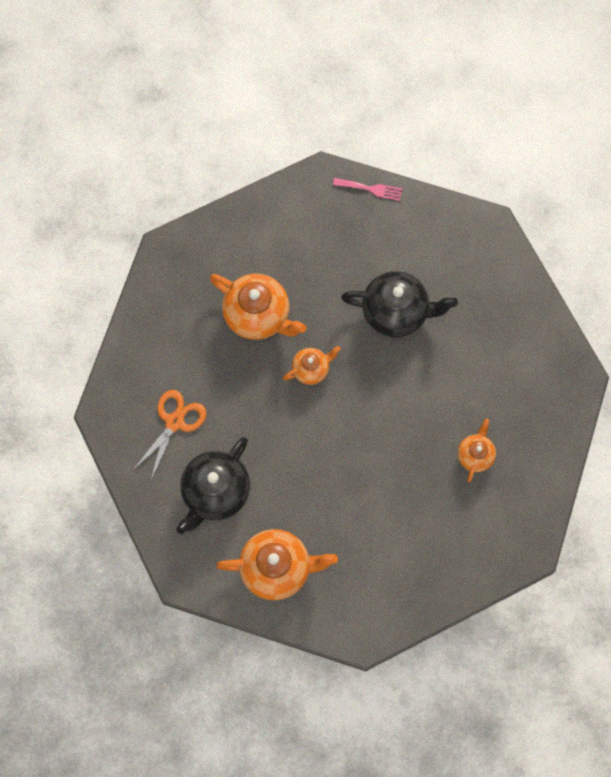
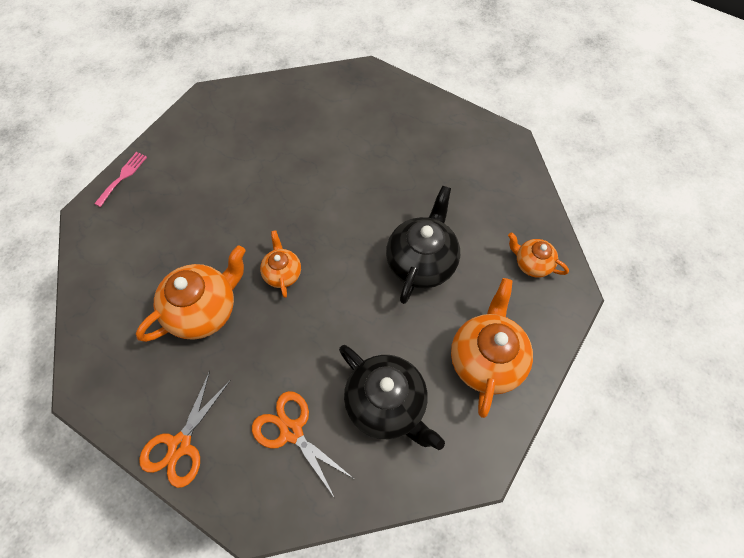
camera: 75 degrees left, 10 degrees down
black teapot [341,271,458,337] -> black teapot moved to [386,185,460,304]
orange teapot [458,419,496,482] -> orange teapot moved to [508,232,569,278]
none -> orange scissors [139,371,231,488]

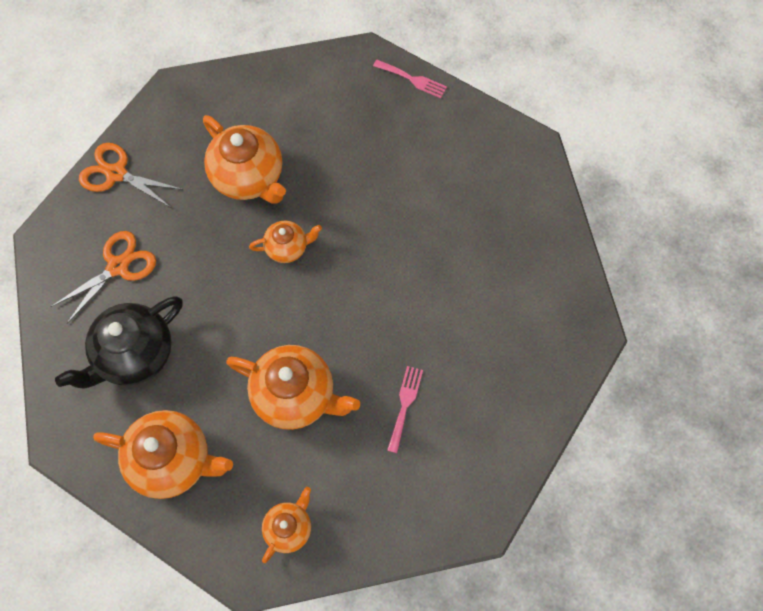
camera: 90 degrees right, 5 degrees up
black teapot [386,185,460,304] -> orange teapot [226,345,360,430]
none -> pink fork [387,366,423,453]

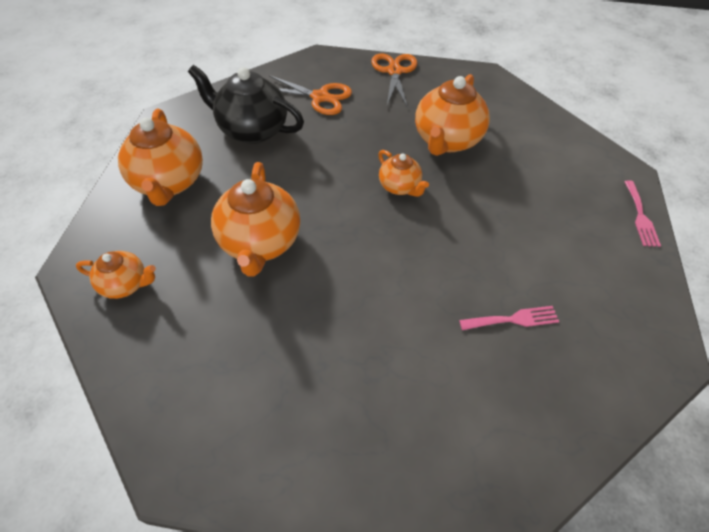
camera: 65 degrees right, 15 degrees down
pink fork [387,366,423,453] -> pink fork moved to [459,306,559,330]

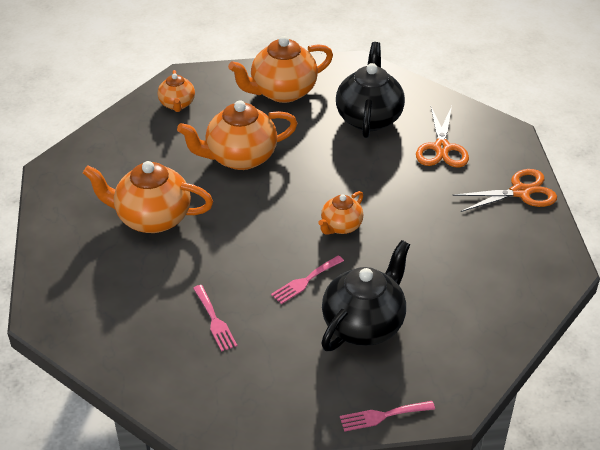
camera: 75 degrees right, 10 degrees down
orange teapot [415,74,490,156] -> orange teapot moved to [83,161,213,233]
none -> pink fork [271,255,344,304]
none -> black teapot [321,240,410,351]

